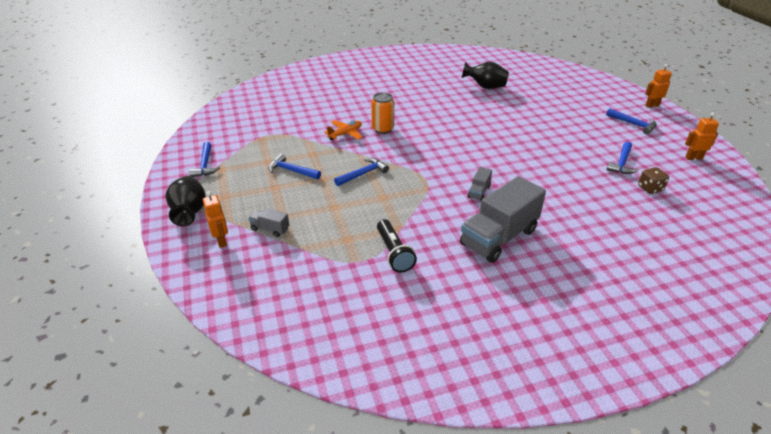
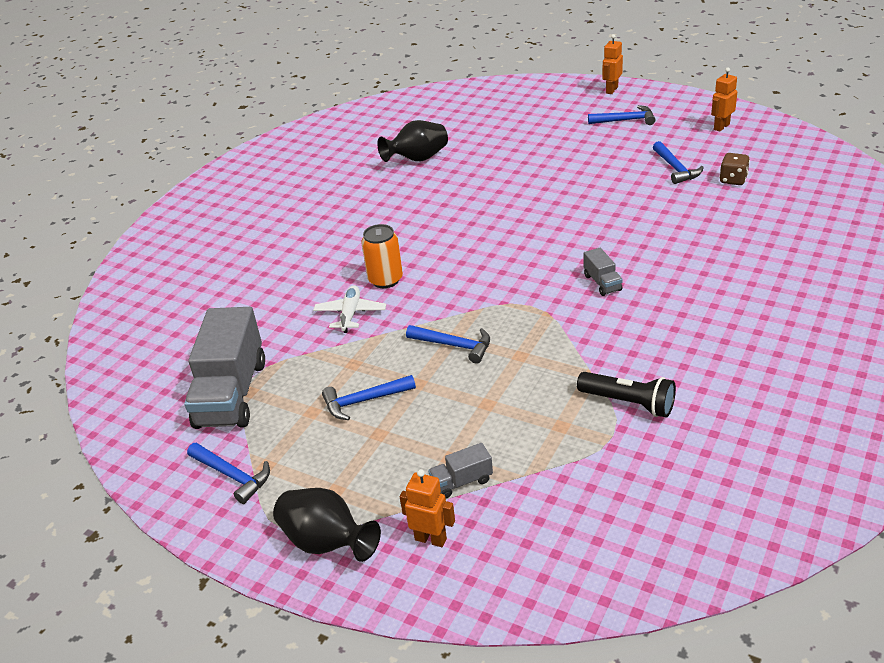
camera: 40 degrees left, 0 degrees up
orange plane [324,120,362,140] -> white plane [313,286,386,333]
blue hammer [334,158,389,186] -> blue hammer turned 105 degrees clockwise [406,325,490,364]
grey truck [460,176,546,263] -> grey truck moved to [184,307,265,429]

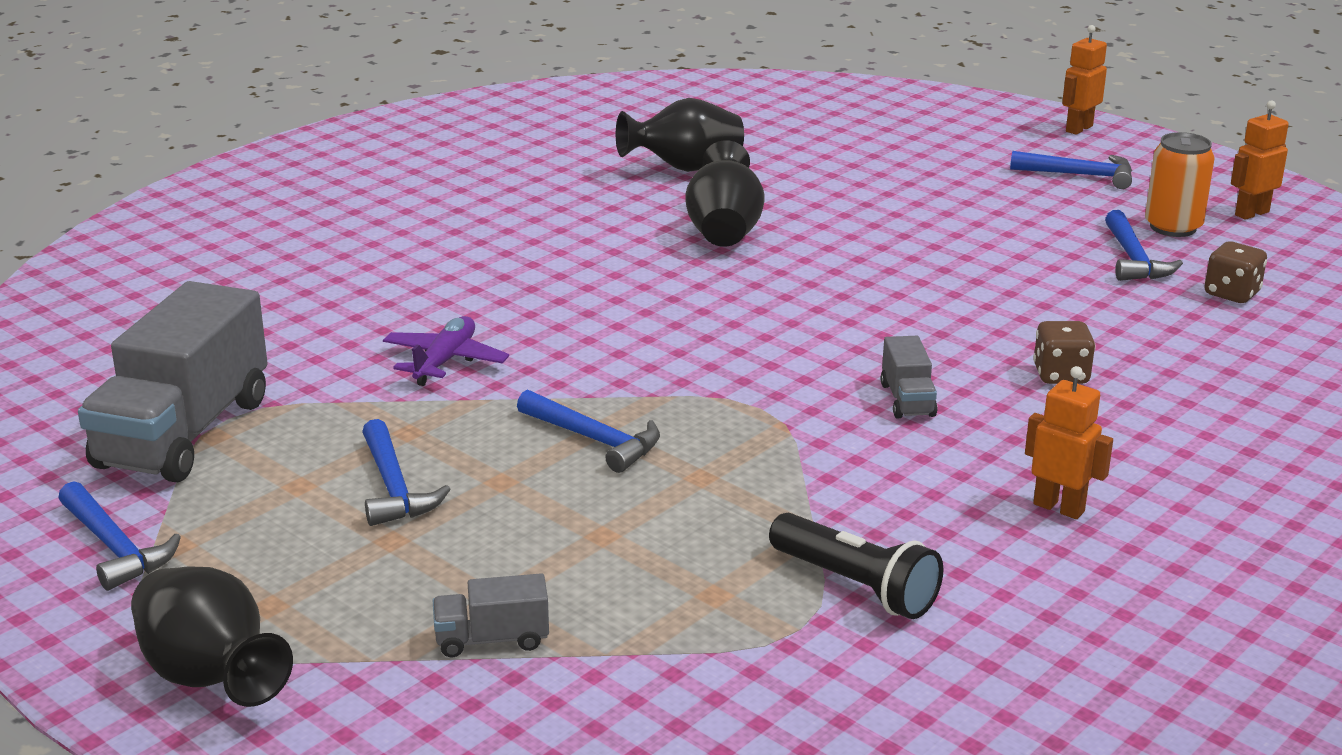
camera: 10 degrees right, 10 degrees down
white plane [313,286,386,333] -> purple plane [383,316,509,386]
blue hammer [322,375,416,420] -> blue hammer turned 105 degrees counterclockwise [362,419,451,526]
orange can [361,224,403,288] -> orange can moved to [1145,132,1215,237]
orange robot [400,469,455,547] -> orange robot moved to [1025,366,1113,519]
none -> black vase [685,140,765,247]
none -> brown dice [1033,321,1096,384]

